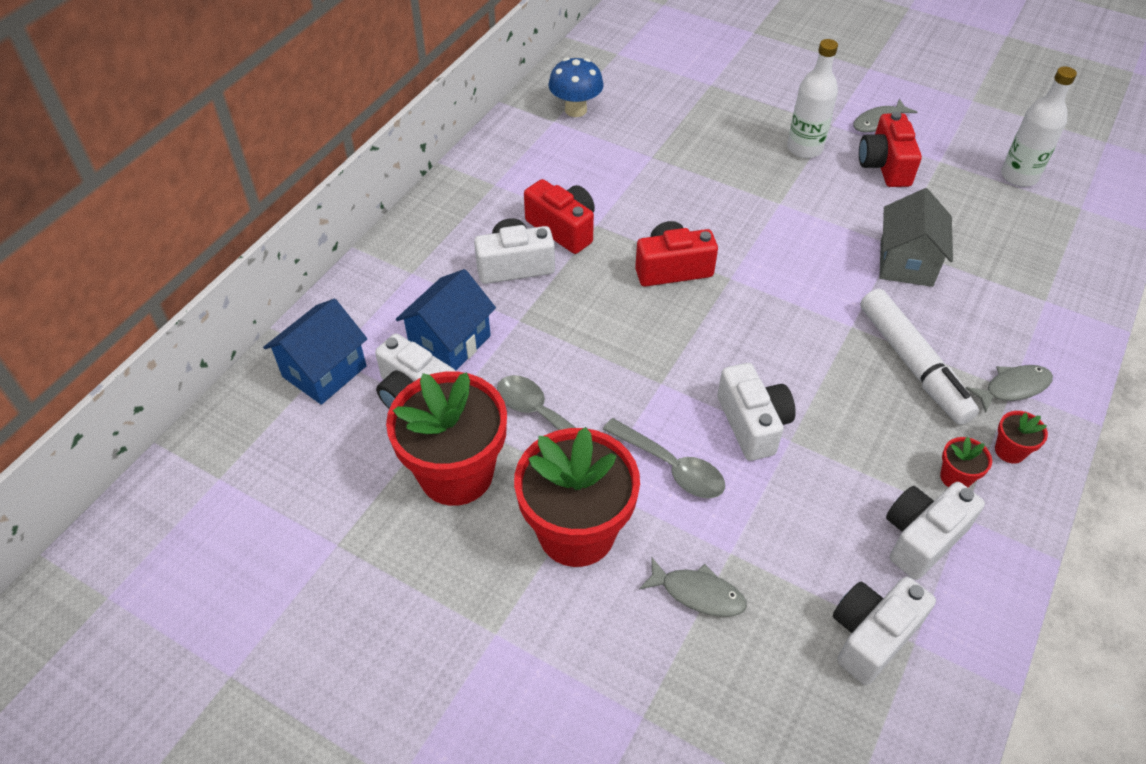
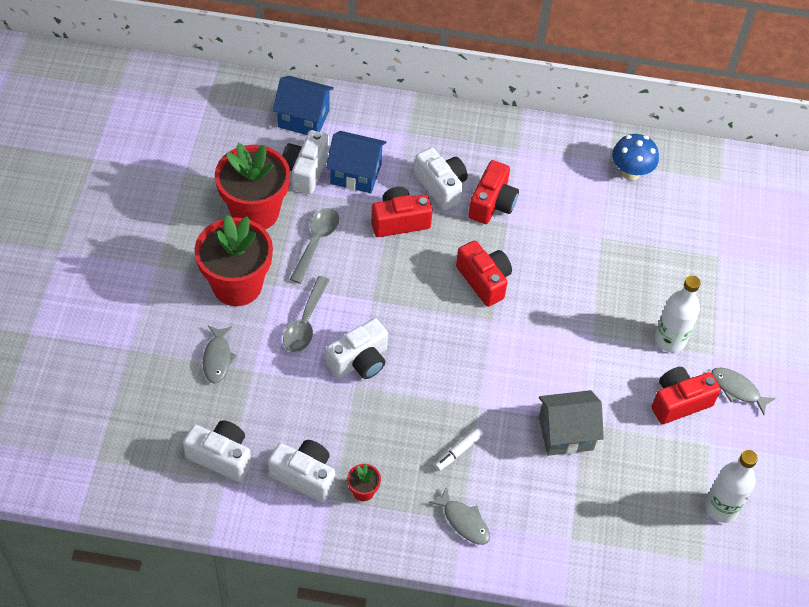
camera: 65 degrees right, 5 degrees up
white marker [860,289,979,425] -> white marker [434,427,484,471], size x0.48
red flower pot [995,411,1048,463] -> none
none -> red camera [371,187,433,237]

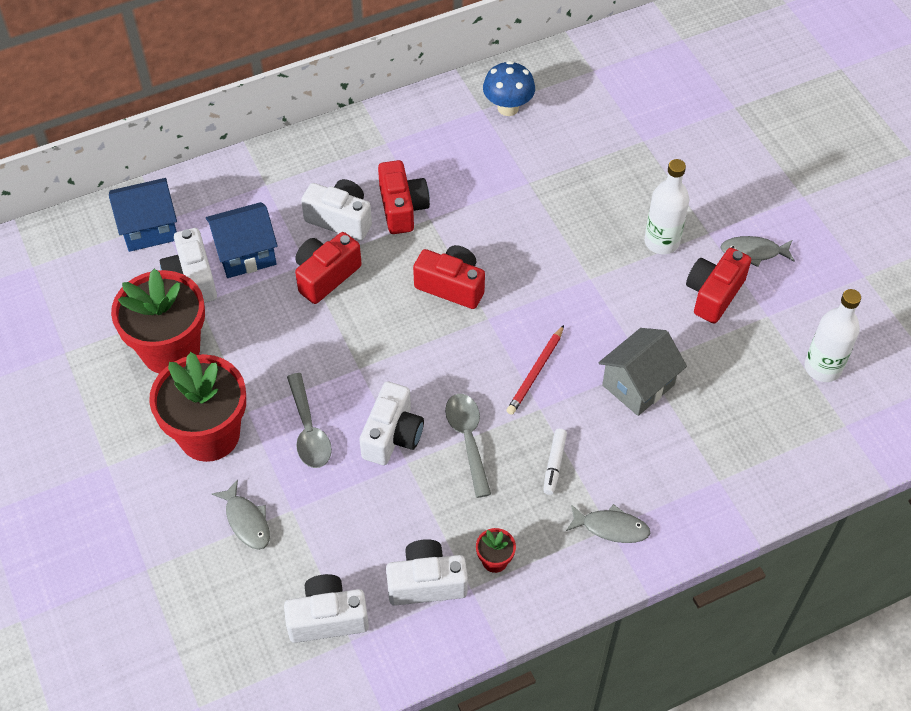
camera: 30 degrees left, 0 degrees up
grey spoon [290,208,339,284] -> grey spoon moved to [445,394,491,498]
none -> red pencil [506,325,564,415]

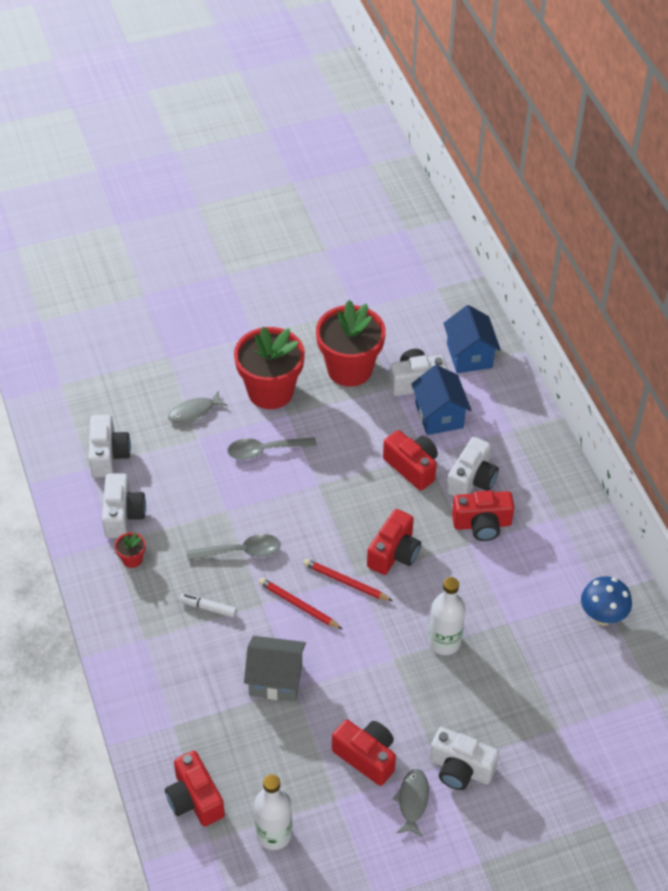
camera: 95 degrees right, 5 degrees down
white camera [359,381,424,465] -> white camera moved to [430,727,499,790]
grey fish [566,504,650,543] -> none
grey house [599,328,687,416] -> grey house turned 45 degrees counterclockwise [244,636,306,701]
white bottle [644,159,689,254] -> white bottle moved to [428,577,465,655]
none -> red camera [165,751,225,827]
none -> red pencil [303,559,393,601]

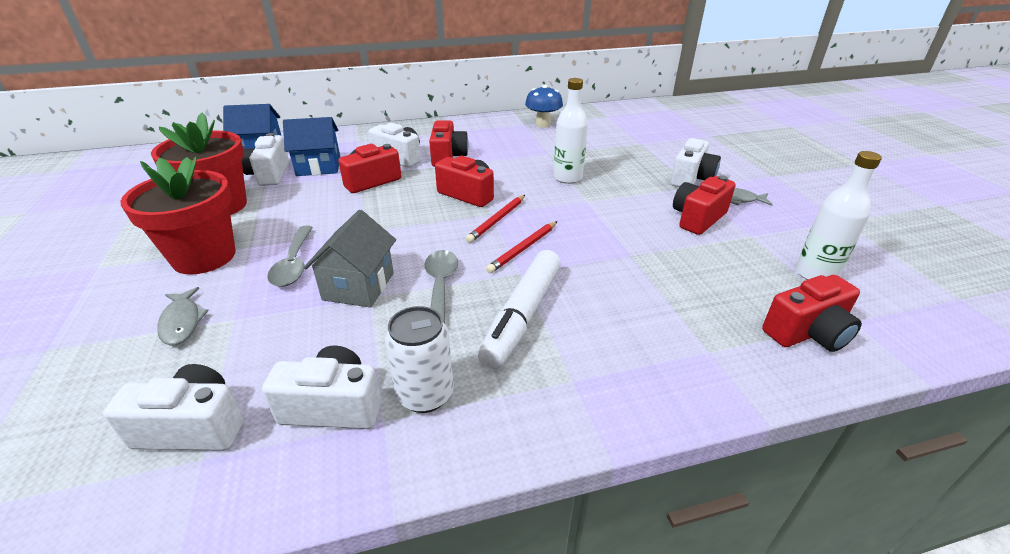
camera: 85 degrees left, 15 degrees down
red flower pot [115,532,146,568] -> white can [385,306,454,413]
white marker [180,594,237,618] -> white marker [478,250,561,369], size x2.10
grey house [244,636,306,701] -> grey house moved to [304,209,396,308]

